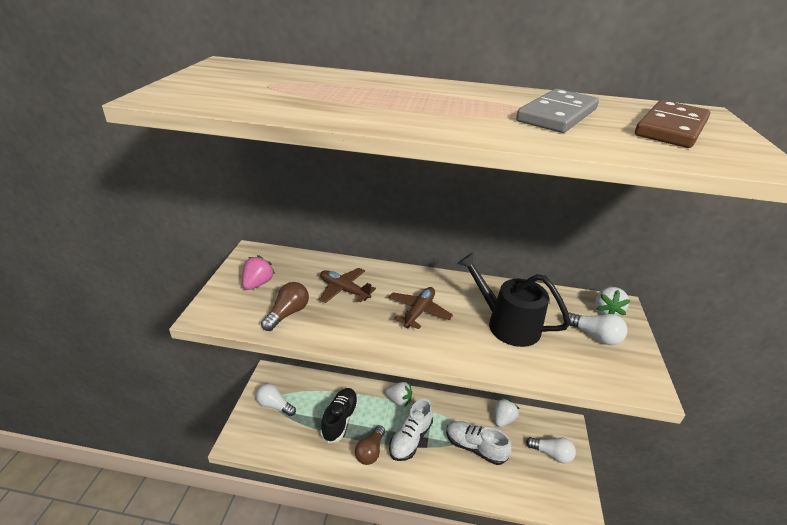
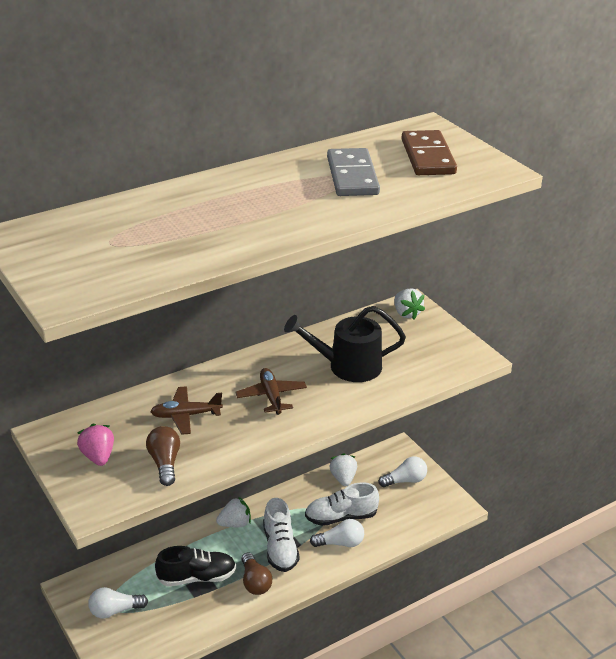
camera: 40 degrees left, 0 degrees up
black shoe [320,388,358,443] -> black shoe turned 105 degrees clockwise [155,546,236,586]
white light bulb [569,313,628,345] -> white light bulb moved to [310,519,364,547]

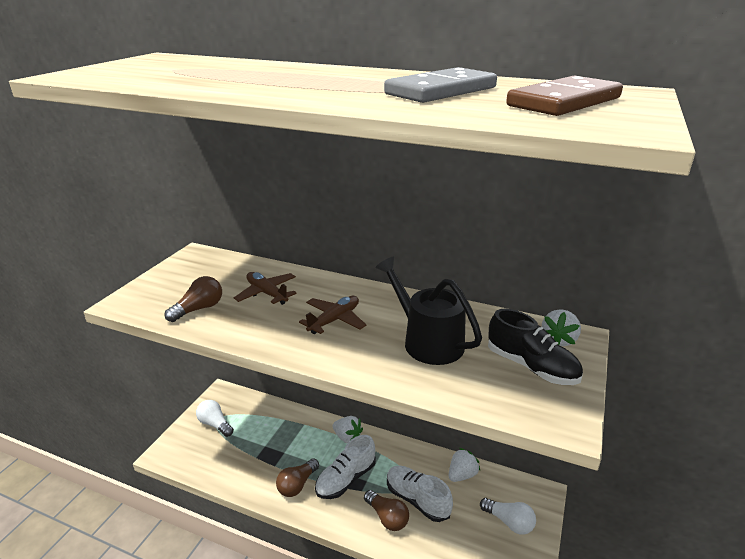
camera: 55 degrees right, 5 degrees down
pink strawberry [77,424,114,466] -> none
black shoe [155,546,236,586] -> black shoe moved to [488,309,583,385]
white light bulb [310,519,364,547] -> brown light bulb [364,490,409,531]

